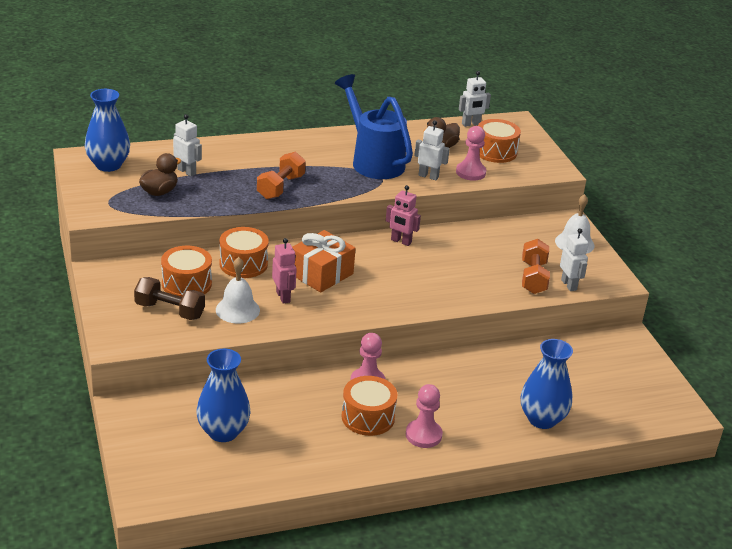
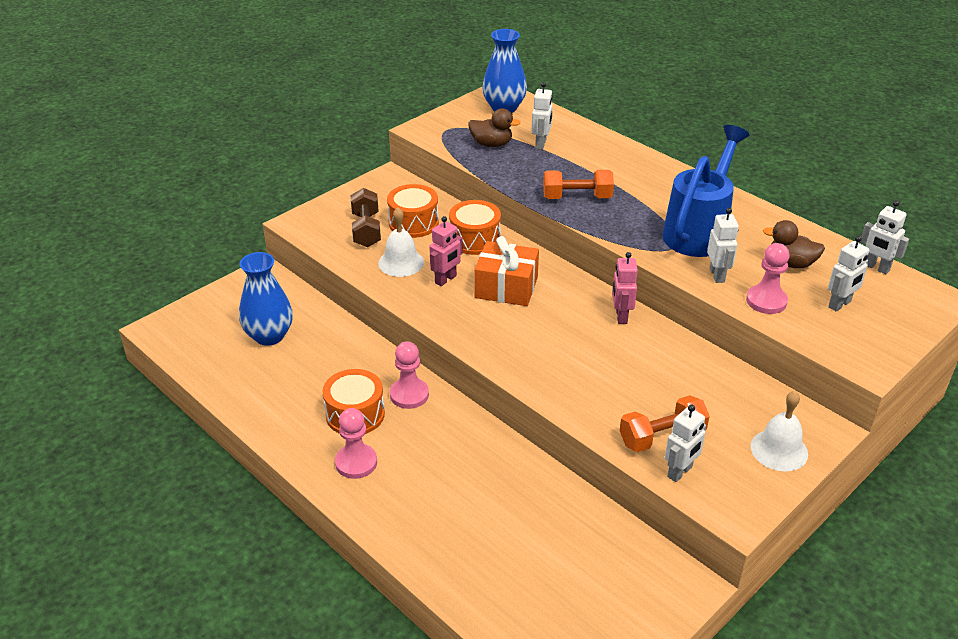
camera: 65 degrees right, 5 degrees up
orange drum [478,119,521,163] -> white robot [828,236,869,311]
blue vase [521,339,573,429] -> none

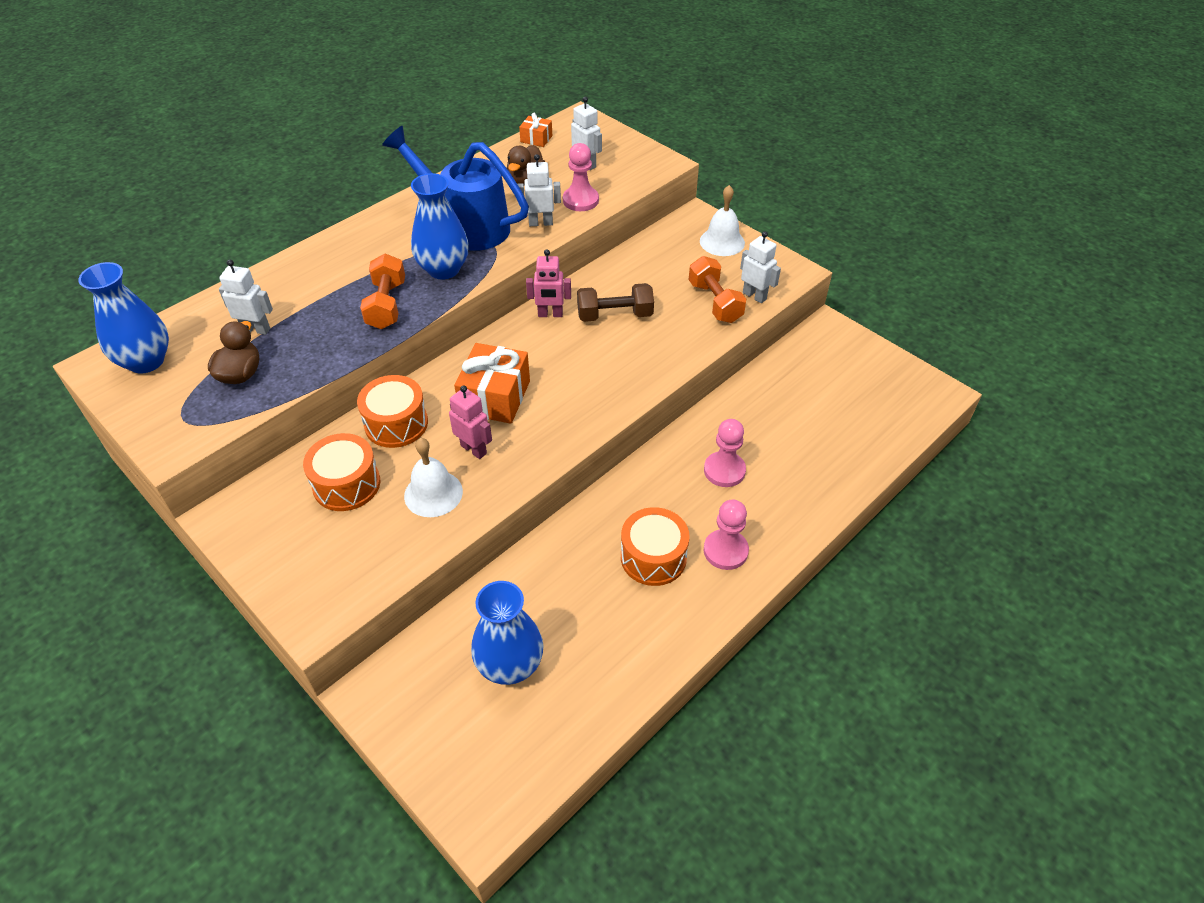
camera: 90 degrees left, 10 degrees up
brown dumbbell [351,188,381,247] -> brown dumbbell moved to [577,283,654,322]
pink pawn [390,341,429,409] -> pink pawn moved to [704,419,746,487]
white robot [860,200,909,274] -> orange gift [519,113,552,147]
none -> blue vase [411,173,469,280]

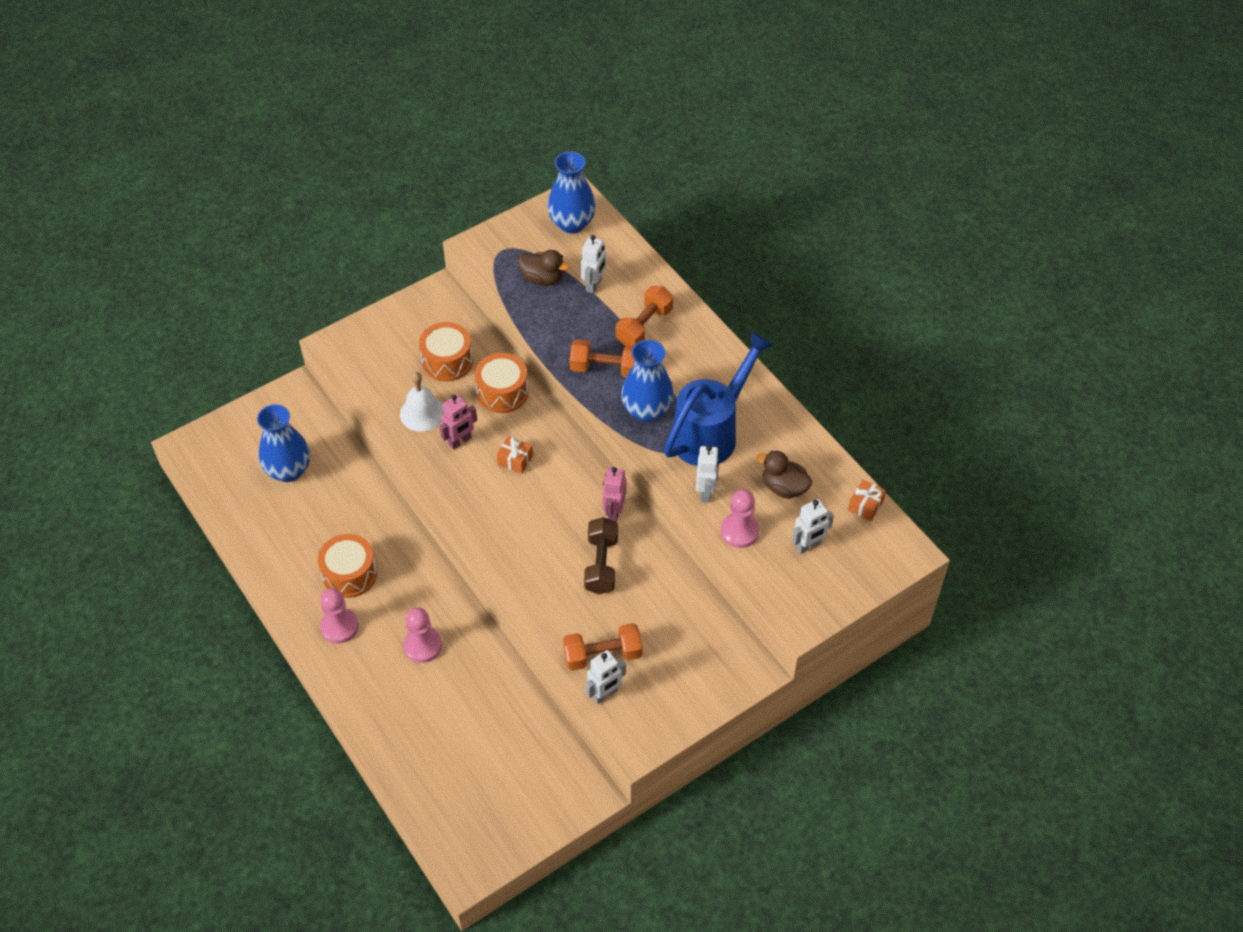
camera: 100 degrees right, 5 degrees up
orange gift [454,343,530,424] -> orange gift [497,436,533,474], size x0.52
white bell [700,185,745,256] -> none
none -> orange dumbbell [616,286,673,347]

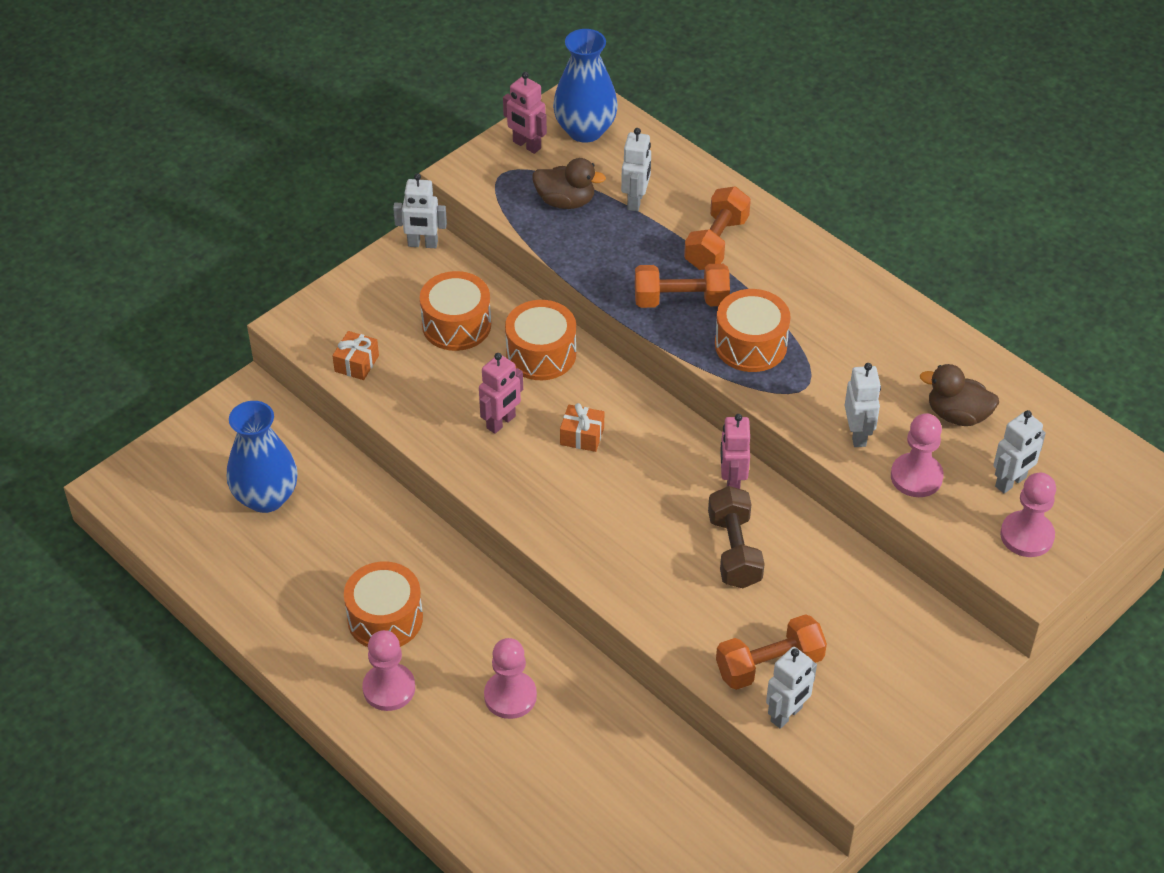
camera: 10 degrees left, 5 degrees down
white bell [400,372,444,432] -> none
blue vase [621,340,674,423] -> orange drum [715,289,791,372]
blue watering can [664,331,774,466] -> none
orange gift [848,479,886,521] -> orange gift moved to [332,331,379,380]
none -> white robot [393,173,447,248]
none -> pink robot [503,72,547,154]
none -> pink pawn [1000,473,1056,557]

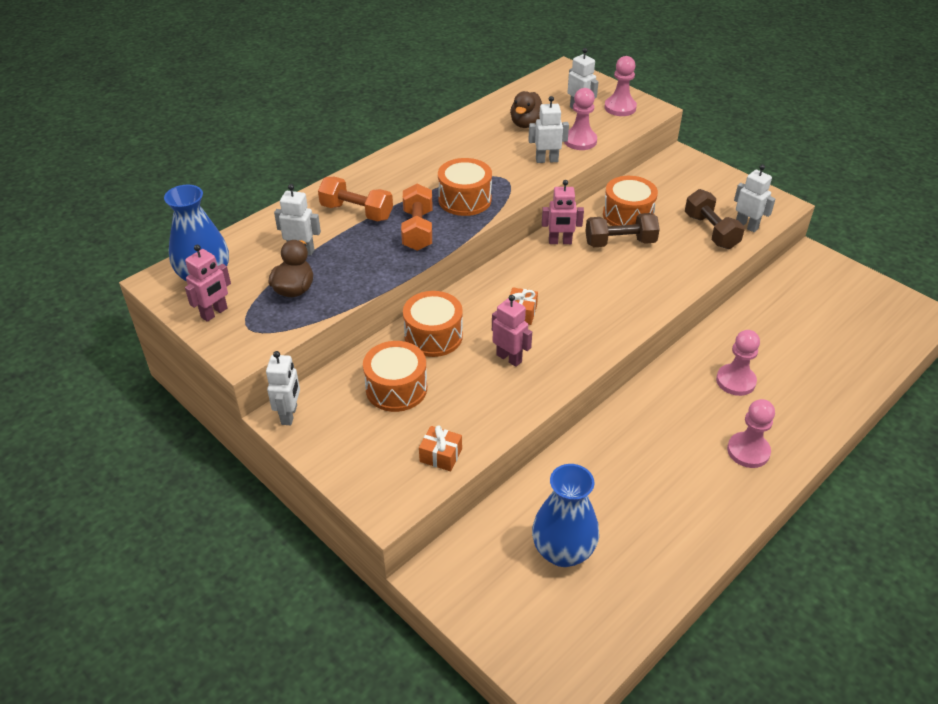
camera: 90 degrees left, 5 degrees down
orange drum [344,562,423,647] -> orange drum moved to [603,176,658,226]
orange dumbbell [716,614,827,690] -> brown dumbbell [685,189,745,249]

